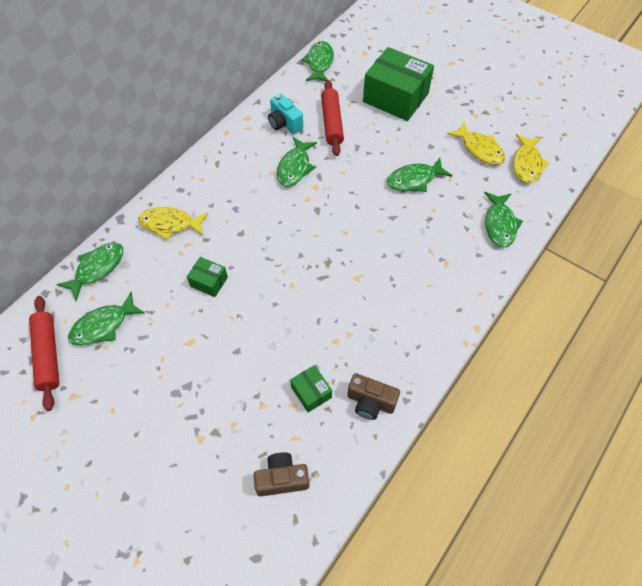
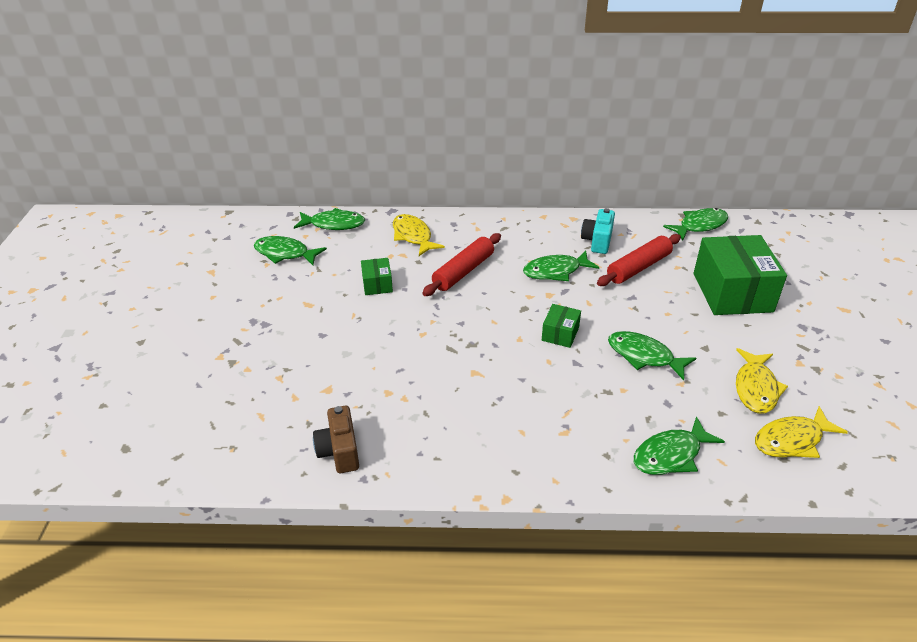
camera: 55 degrees right, 20 degrees down
red rolling pin [29,296,59,411] -> red rolling pin moved to [422,233,501,296]
brown camera [254,453,309,496] -> none
green box [290,365,332,413] -> green box moved to [542,304,581,348]

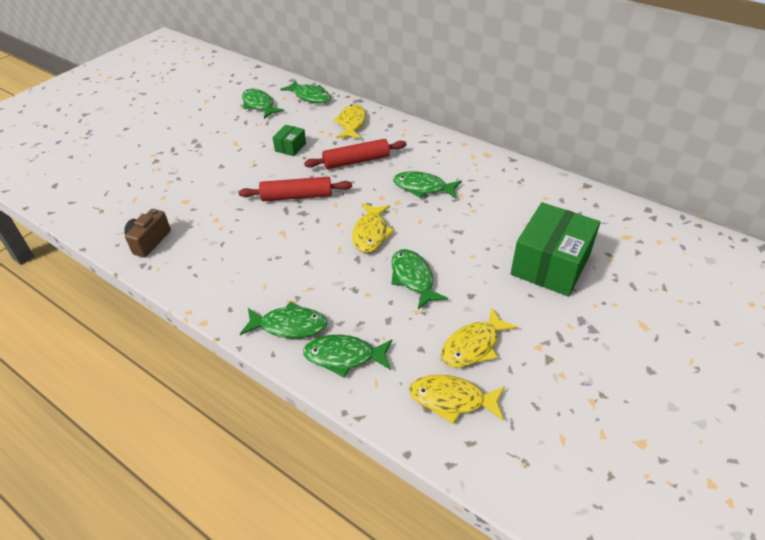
camera: 35 degrees right, 5 degrees up
green box [542,304,581,348] -> yellow fish [352,203,395,253]
turquoise camera [581,208,615,254] -> none
red rolling pin [597,234,681,286] -> red rolling pin moved to [239,177,352,201]
green fish [663,208,728,240] -> green fish moved to [240,301,328,338]

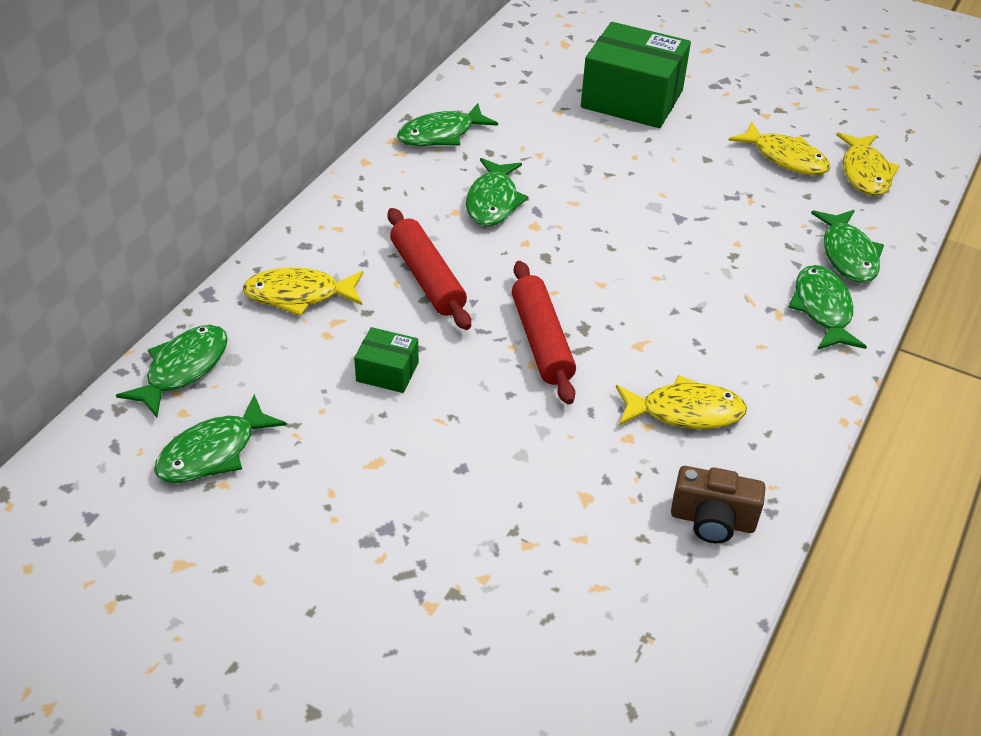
camera: 100 degrees left, 0 degrees up
yellow fish [352,203,395,253] -> yellow fish moved to [616,375,747,429]
green fish [391,249,448,309] -> green fish moved to [397,103,498,146]

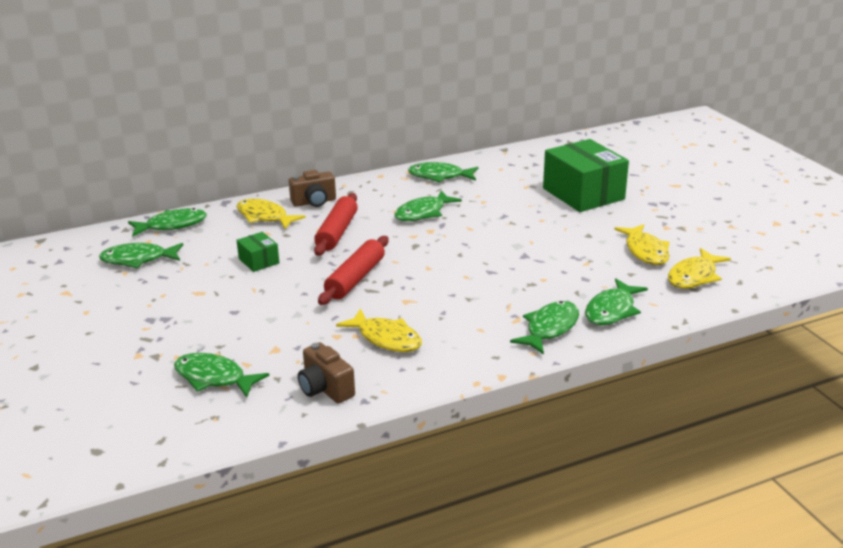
camera: 40 degrees right, 15 degrees down
none -> green fish [174,353,270,398]
none -> brown camera [289,170,336,207]

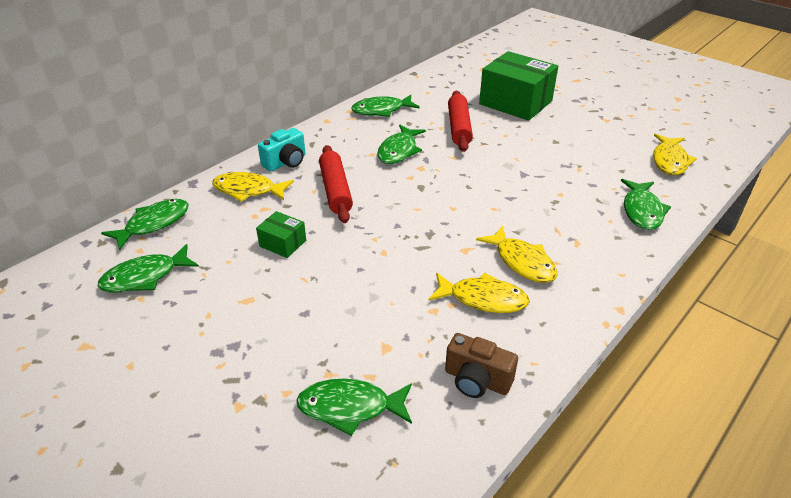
camera: 25 degrees left, 10 degrees up
brown camera [289,170,336,207] -> turquoise camera [258,128,305,171]
red rolling pin [318,236,388,305] -> red rolling pin moved to [448,91,473,152]
green fish [510,301,579,355] -> none
yellow fish [614,224,670,265] -> yellow fish moved to [476,226,558,283]

